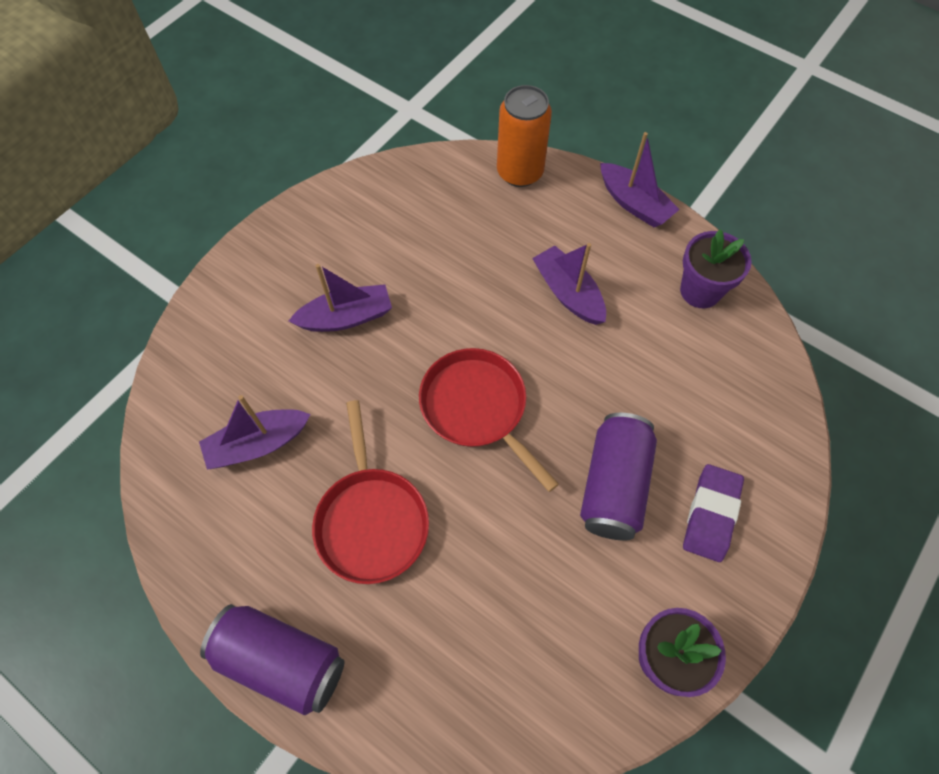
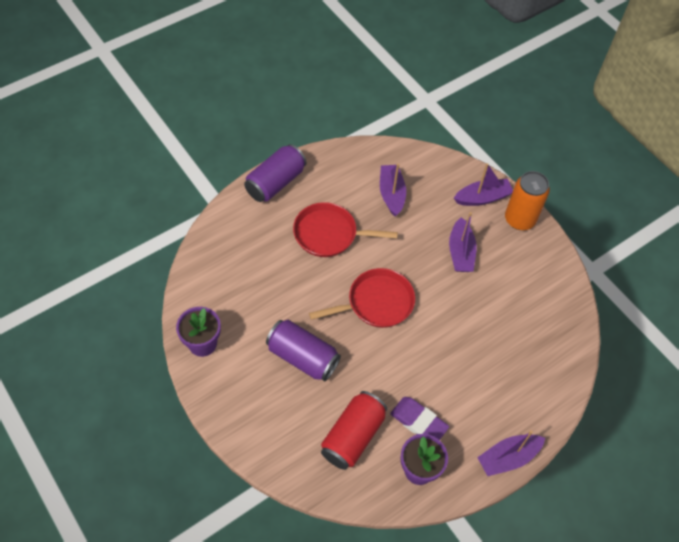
camera: 105 degrees right, 5 degrees down
orange can [497,85,552,187] -> orange can moved to [505,171,550,230]
purple boat [532,243,606,325] -> purple boat moved to [454,163,513,206]
purple eraser [683,464,744,562] -> purple eraser moved to [390,397,449,440]
none -> red can [321,391,387,470]

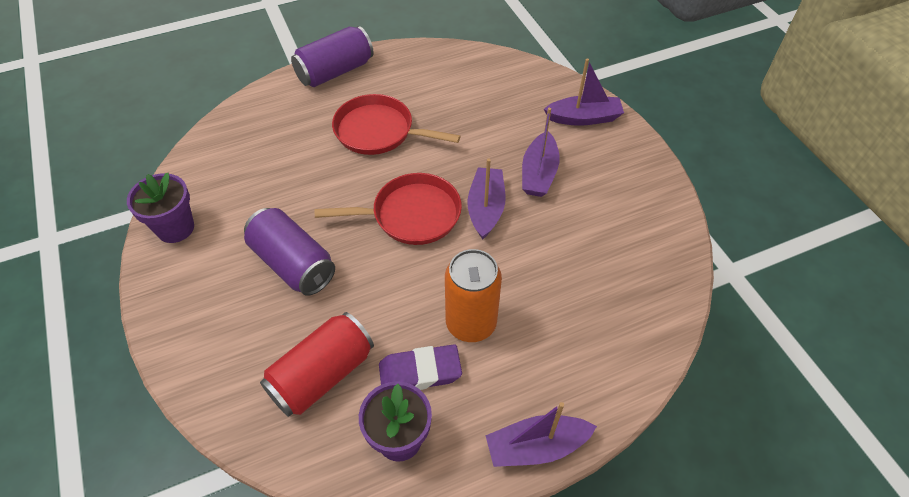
camera: 15 degrees right, 5 degrees down
purple boat [380,164,406,217] -> purple boat moved to [468,158,505,240]
purple eraser [390,397,449,440] -> purple eraser turned 60 degrees counterclockwise [379,344,462,390]
orange can [505,171,550,230] -> orange can moved to [445,249,502,342]

